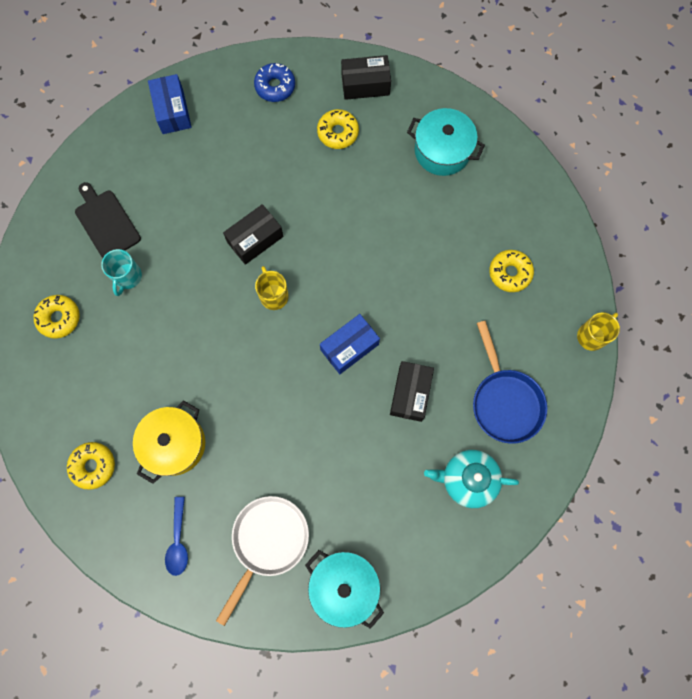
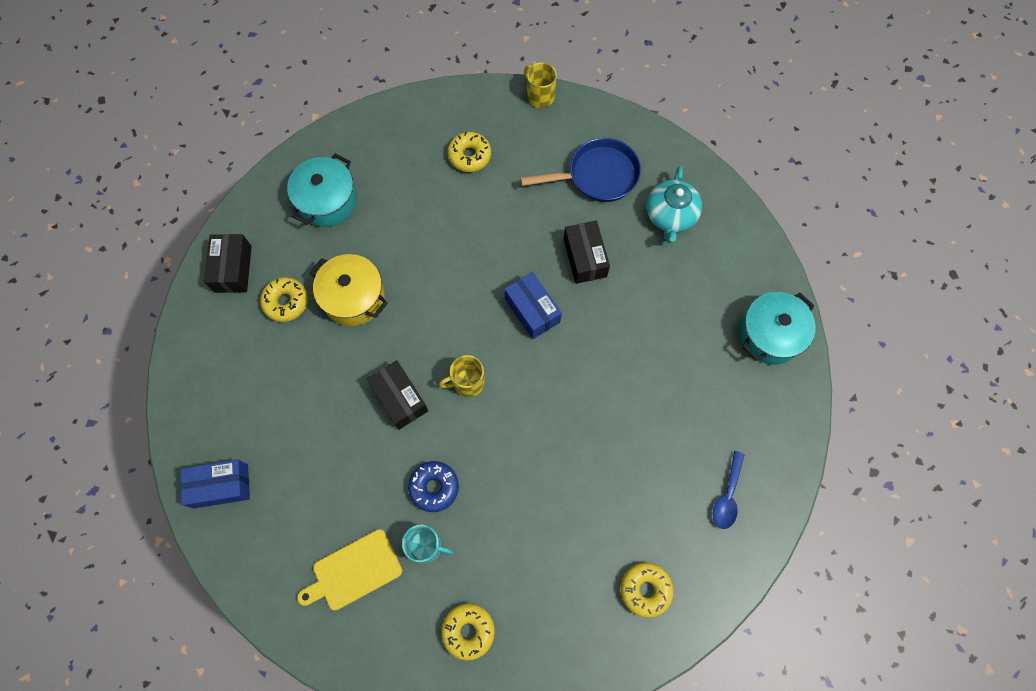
camera: 85 degrees left, 5 degrees down
black cutting board [75,182,141,258] -> yellow cutting board [297,529,402,610]
yellow pot [133,400,205,484] -> yellow pot moved to [309,254,388,326]
blue spoon [165,497,188,576] -> blue spoon turned 105 degrees clockwise [712,451,745,529]
white pan [216,496,309,626] -> none
blue donut [254,63,295,102] -> blue donut moved to [408,461,459,512]
black box [390,361,434,422] -> black box turned 60 degrees clockwise [564,221,610,284]

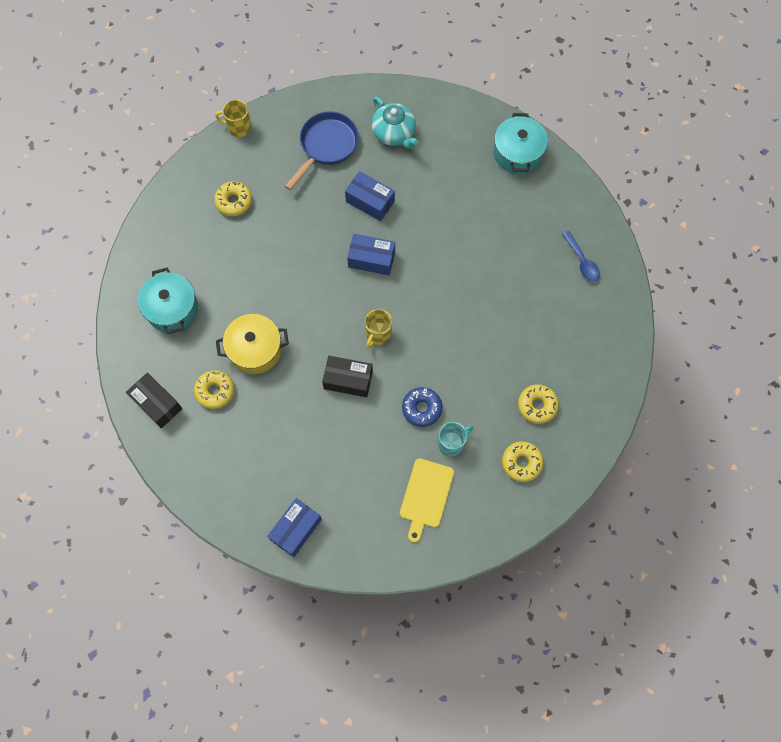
camera: 45 degrees left, 0 degrees up
black box [564,221,610,284] -> blue box [345,171,395,221]
yellow donut [620,562,674,618] -> yellow donut moved to [518,384,559,424]

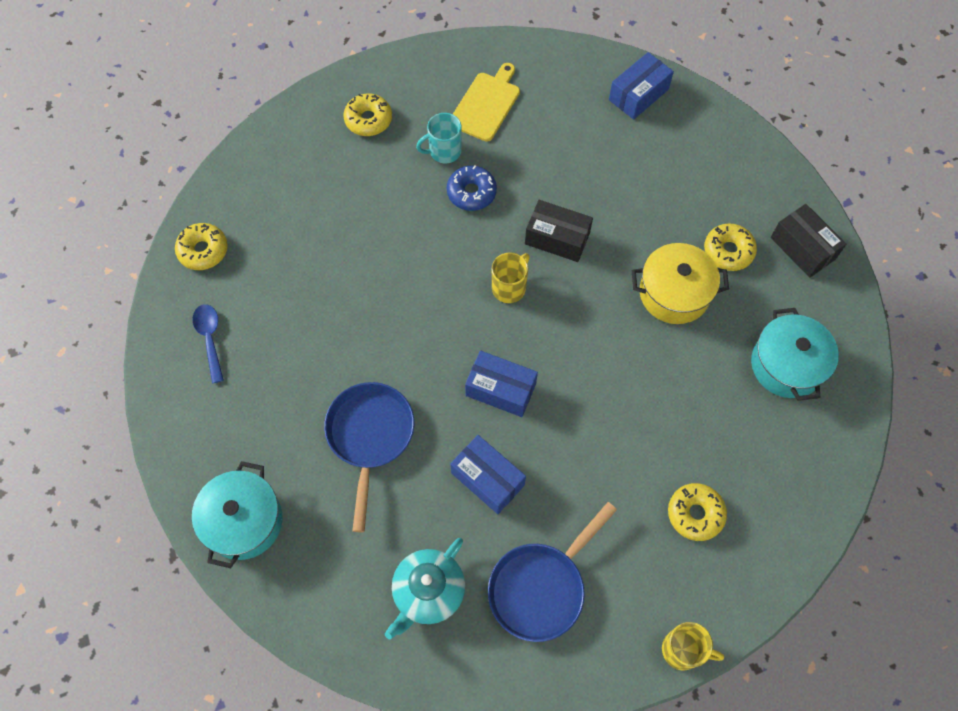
camera: 170 degrees left, 5 degrees down
turquoise teapot [372,97,418,149] -> turquoise teapot turned 120 degrees counterclockwise [385,538,465,640]
yellow donut [518,384,559,424] -> yellow donut moved to [175,223,228,270]
none -> blue pan [324,382,415,532]

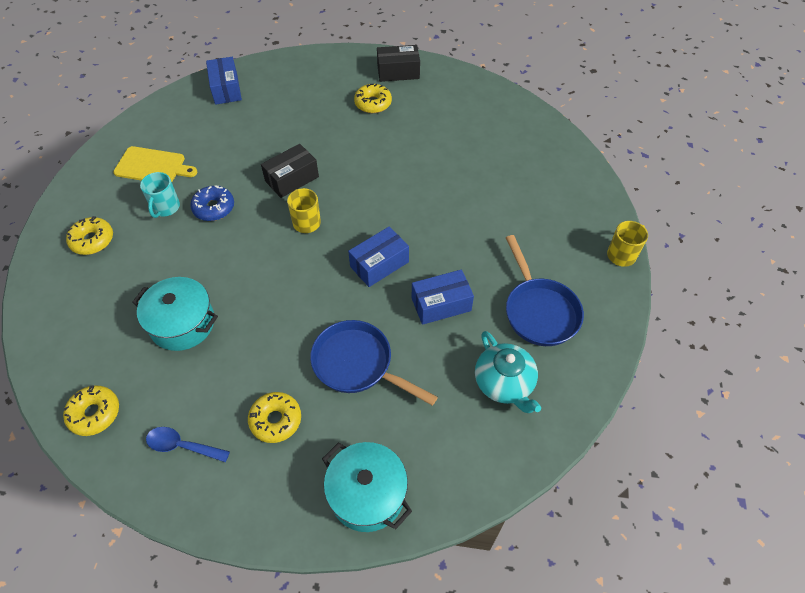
camera: 60 degrees left, 10 degrees down
yellow cutting board [453,63,520,142] -> yellow cutting board turned 135 degrees clockwise [113,146,197,182]
yellow pot [632,243,729,324] -> none
yellow donut [668,483,727,541] -> yellow donut moved to [248,392,301,443]
turquoise pot [751,308,839,401] -> turquoise pot moved to [132,277,218,351]

